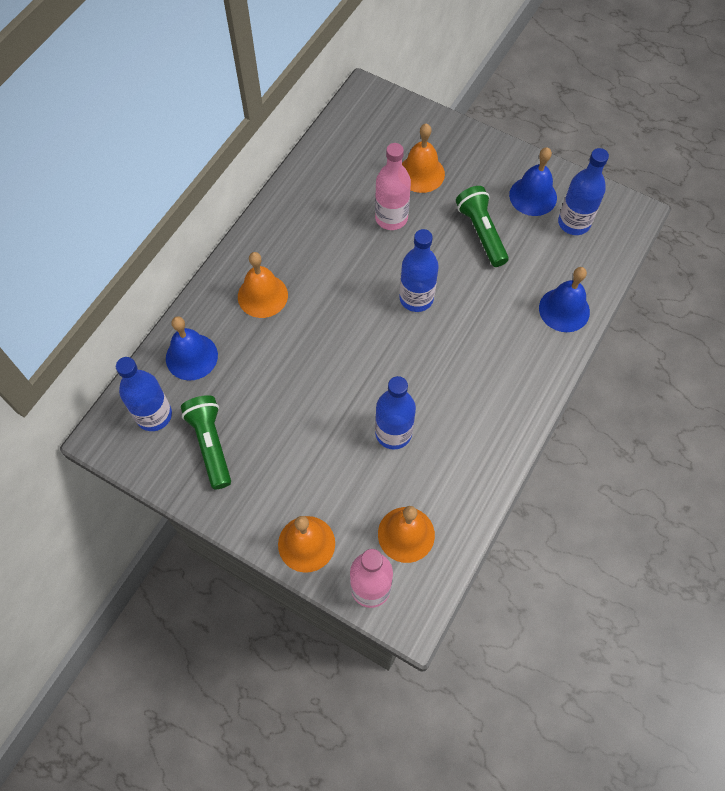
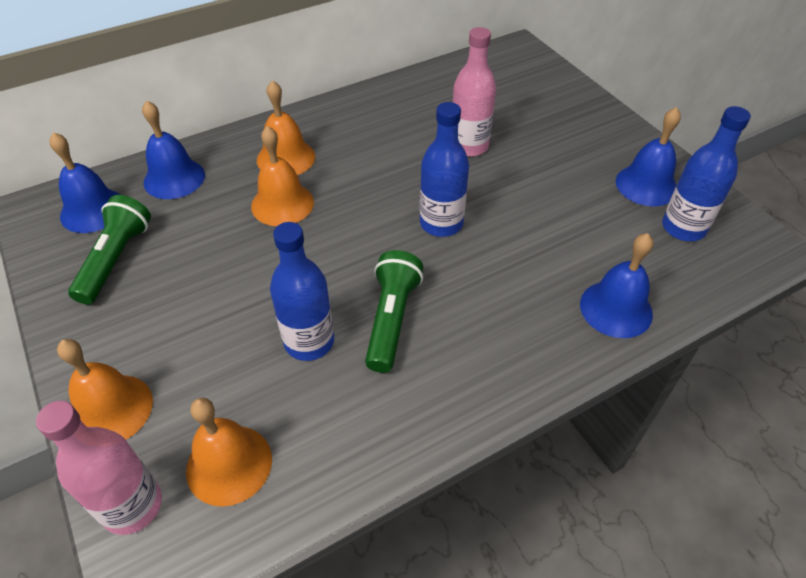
camera: 30 degrees right, 15 degrees down
blue bottle [116,357,172,431] -> blue bell [49,132,120,233]
orange bell [402,124,445,193] -> orange bell moved to [251,126,314,226]
green flashlight [456,186,509,267] -> green flashlight moved to [365,250,423,373]

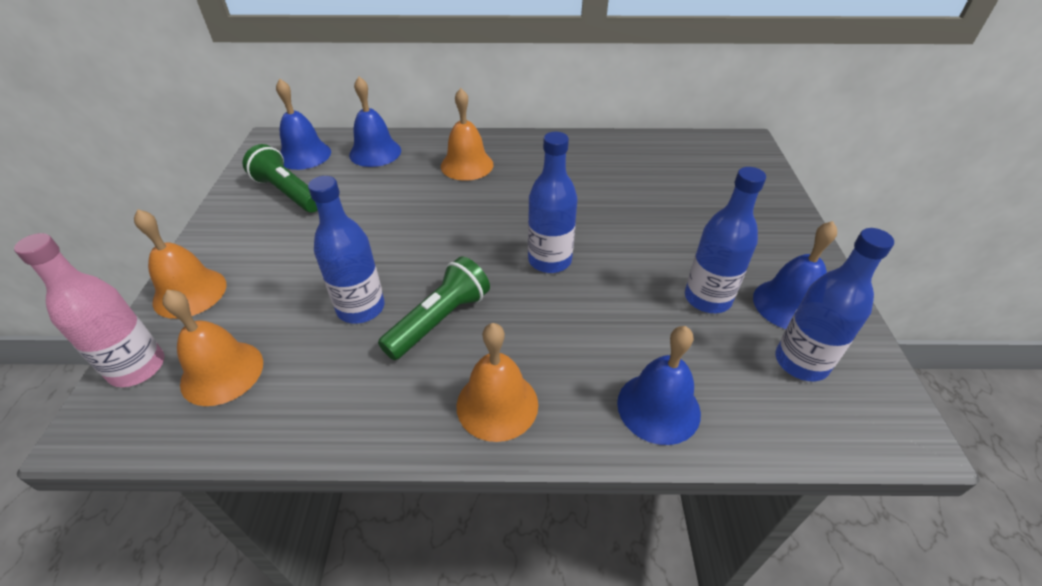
camera: 30 degrees right, 5 degrees down
green flashlight [68,195,151,305] -> green flashlight turned 90 degrees counterclockwise [243,144,318,212]
orange bell [251,126,314,226] -> orange bell moved to [457,323,538,442]
pink bottle [453,27,496,157] -> none
none -> blue bottle [685,167,766,313]

